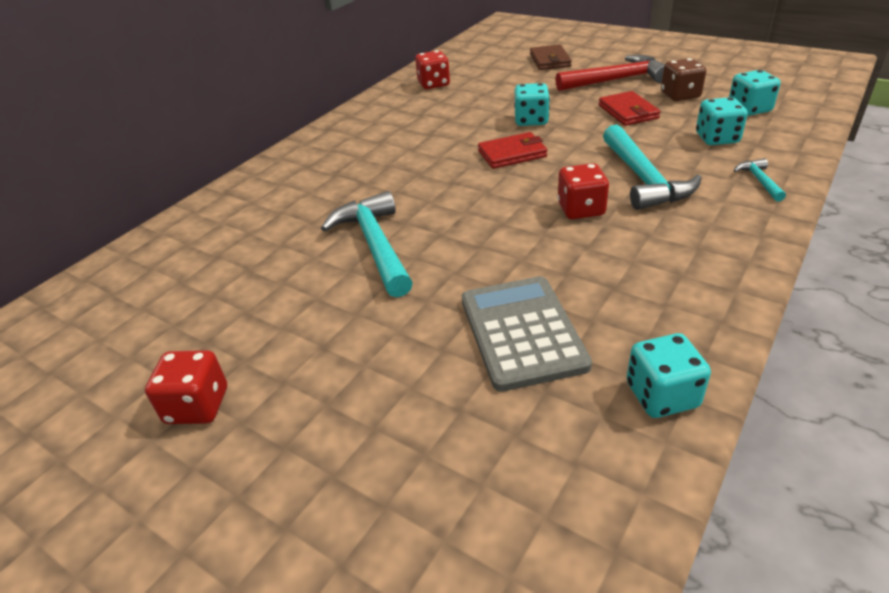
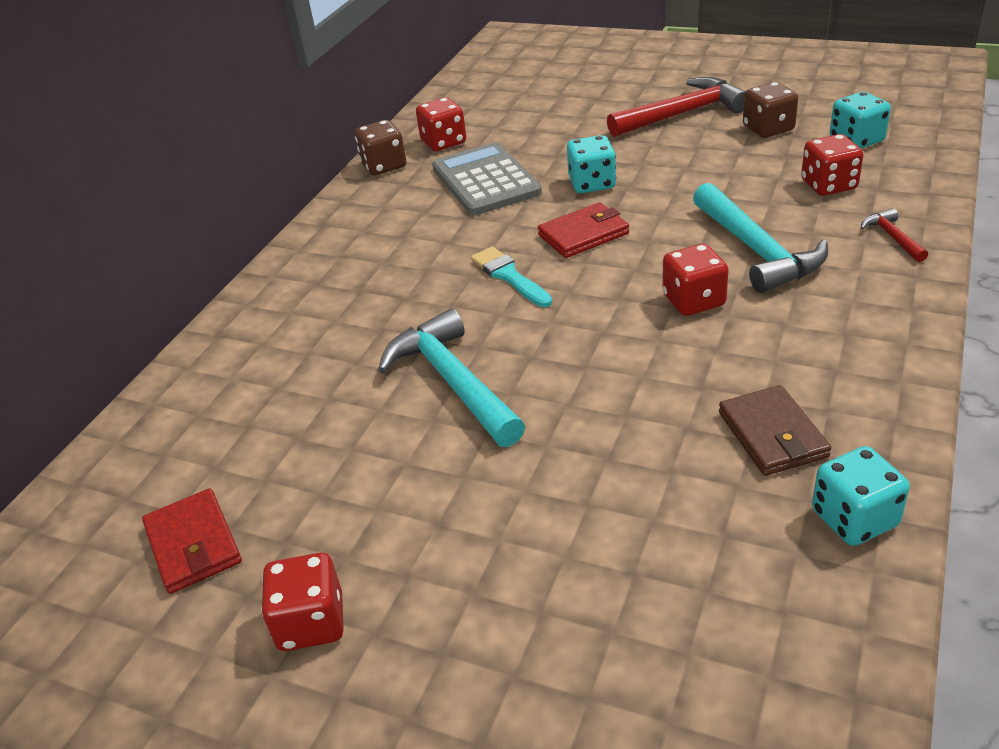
camera: 10 degrees left, 0 degrees up
grey calculator [462,276,592,392] -> grey calculator moved to [432,142,542,215]
brown wallet [530,45,572,70] -> brown wallet moved to [719,385,831,476]
red wallet [599,91,660,126] -> red wallet moved to [142,488,242,594]
turquoise dice [696,97,748,145] -> red dice [801,134,863,196]
turquoise hammer [734,158,786,202] -> red hammer [861,208,928,262]
none -> brown dice [355,120,406,175]
none -> turquoise brush [471,246,552,307]

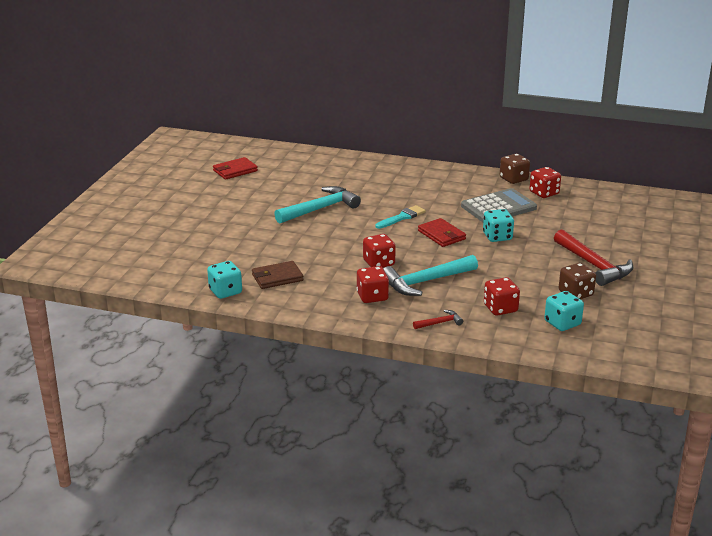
camera: 80 degrees right, 10 degrees down
red dice [261,553,344,651] -> red dice moved to [357,266,389,303]

